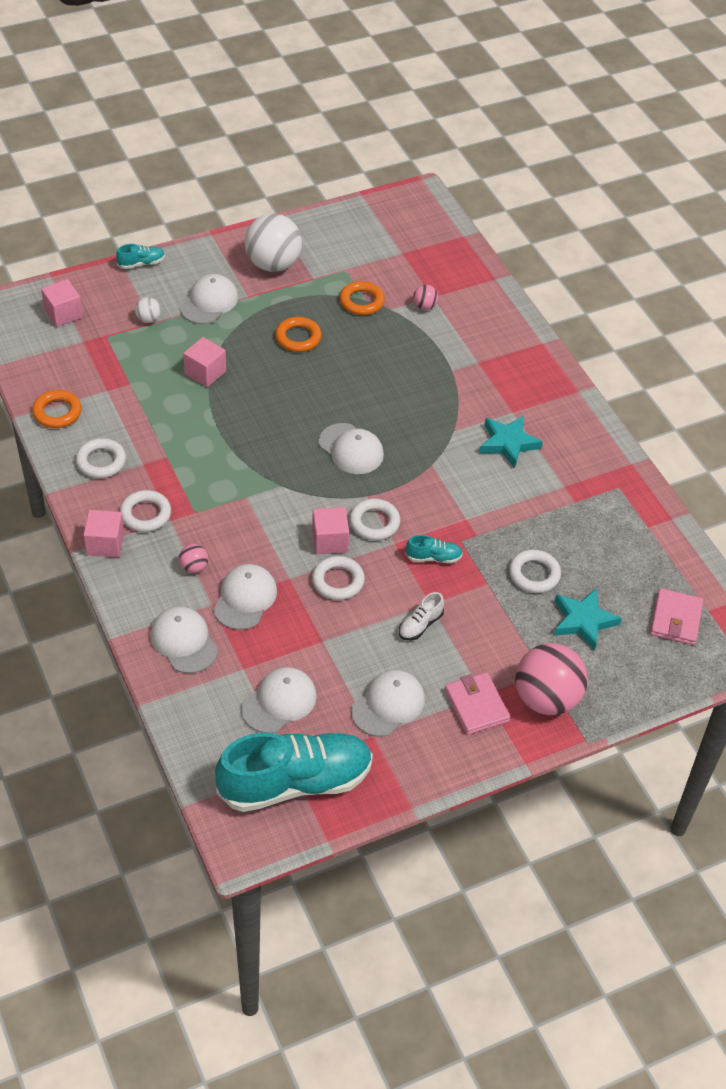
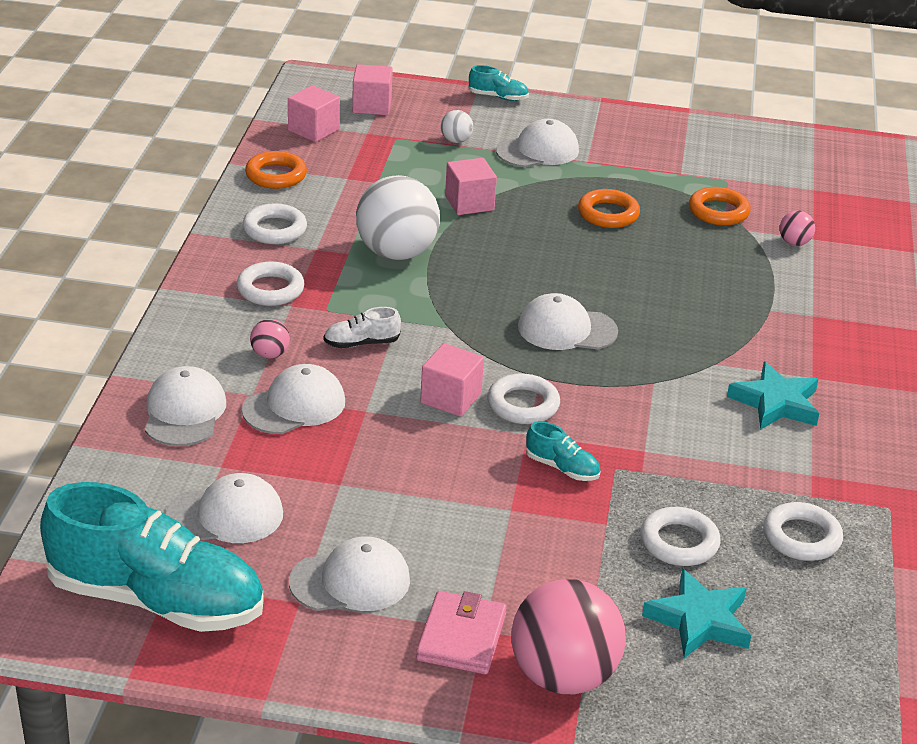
camera: 35 degrees right, 15 degrees down
pink cube [84,510,124,557] -> pink cube moved to [288,85,340,142]
white ball [245,213,302,272] -> white ball moved to [356,175,440,260]
white ring [312,556,365,600] -> white ring moved to [763,502,843,561]
white cap [319,423,384,474] -> white cap turned 105 degrees clockwise [518,293,618,350]
white shoe [399,592,444,640] -> white shoe moved to [324,307,401,348]
pink wallet [650,588,703,645] -> none

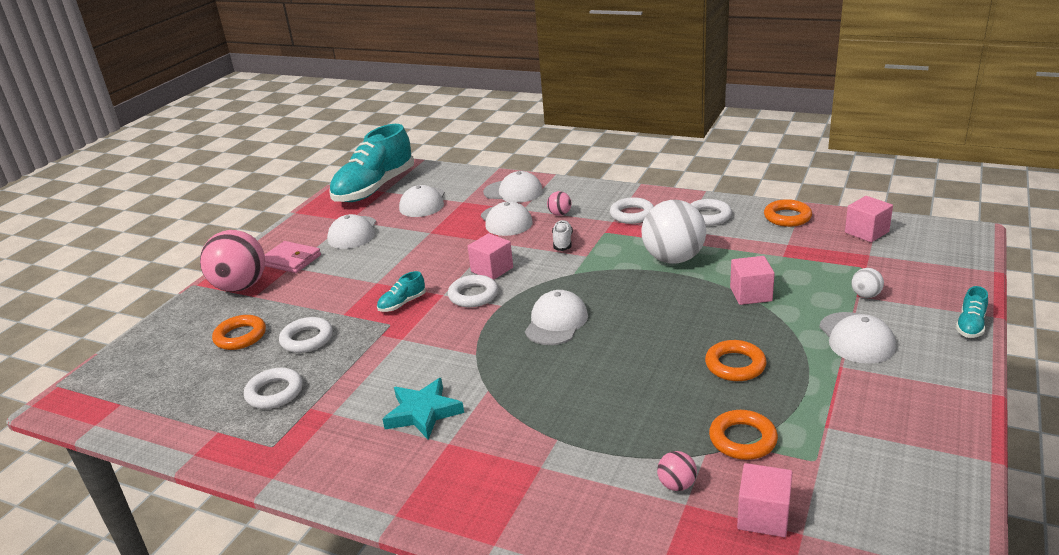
camera: 110 degrees right, 5 degrees down
pink cube [352,64,393,115] -> pink cube moved to [737,463,793,537]
turquoise star [642,568,751,658] -> orange ring [212,315,266,350]

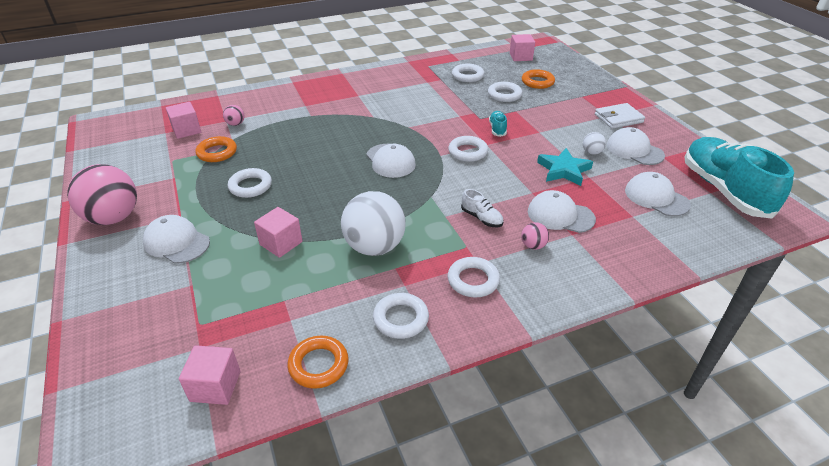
camera: 130 degrees right, 10 degrees up
pink ball [200,230,265,292] -> pink ball moved to [67,164,137,225]
pink wallet [265,241,321,273] -> white wallet [595,103,645,129]
turquoise star [382,378,464,440] -> turquoise star moved to [537,148,593,186]
pink cube [467,233,513,280] -> pink cube moved to [510,34,535,61]
white cap [483,171,543,203] -> none
orange ring [705,340,767,381] -> white ring [228,168,272,198]
white ball [851,268,884,298] -> white ball moved to [583,132,606,155]
turquoise shoe [956,286,988,338] -> none

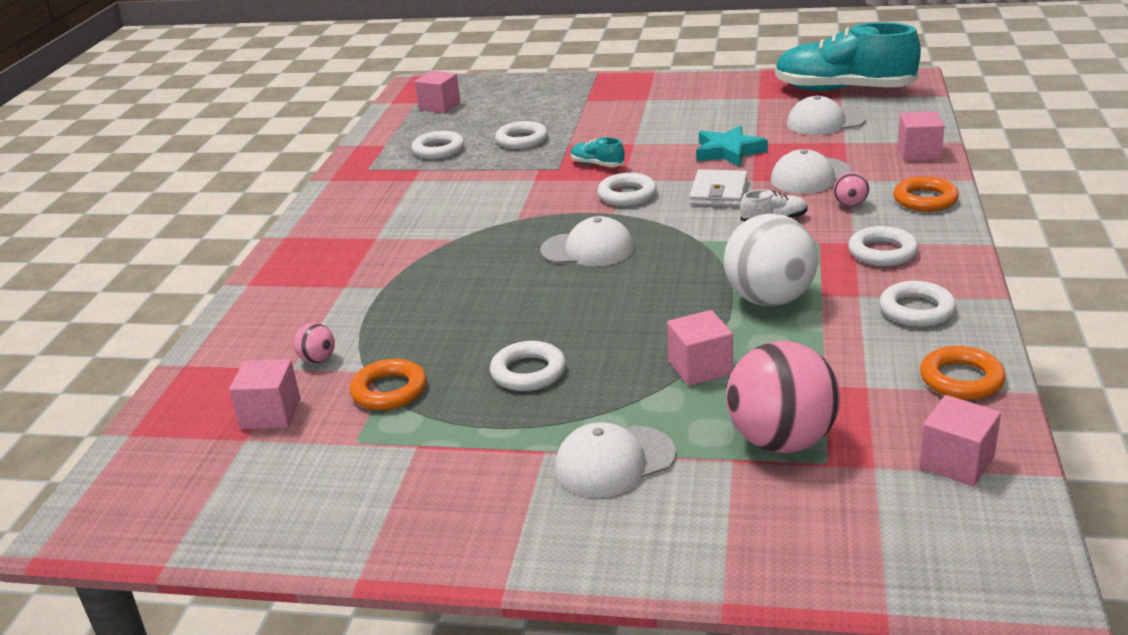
camera: 55 degrees left, 10 degrees down
pink ball [67,164,137,225] -> pink ball moved to [726,341,840,453]
orange ring [522,69,555,89] -> orange ring moved to [893,176,959,212]
white ball [583,132,606,155] -> none
white wallet [595,103,645,129] -> white wallet moved to [690,169,748,206]
white cap [607,127,665,165] -> none
none -> pink cube [897,111,944,161]

